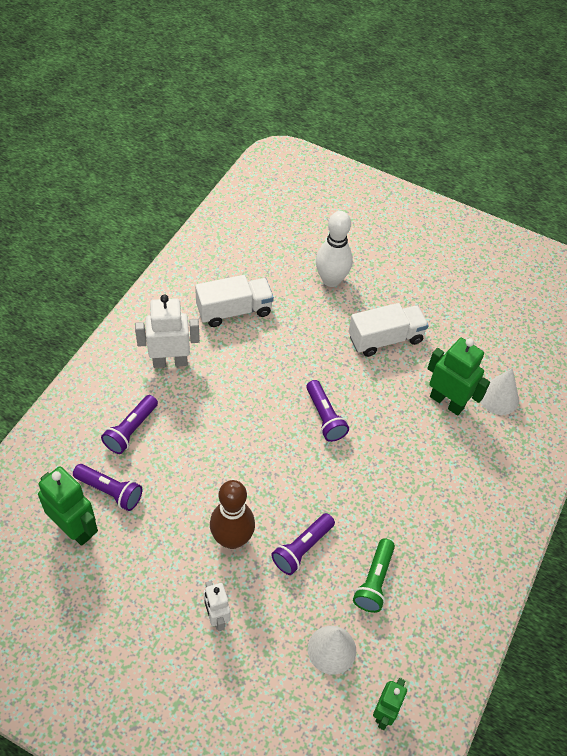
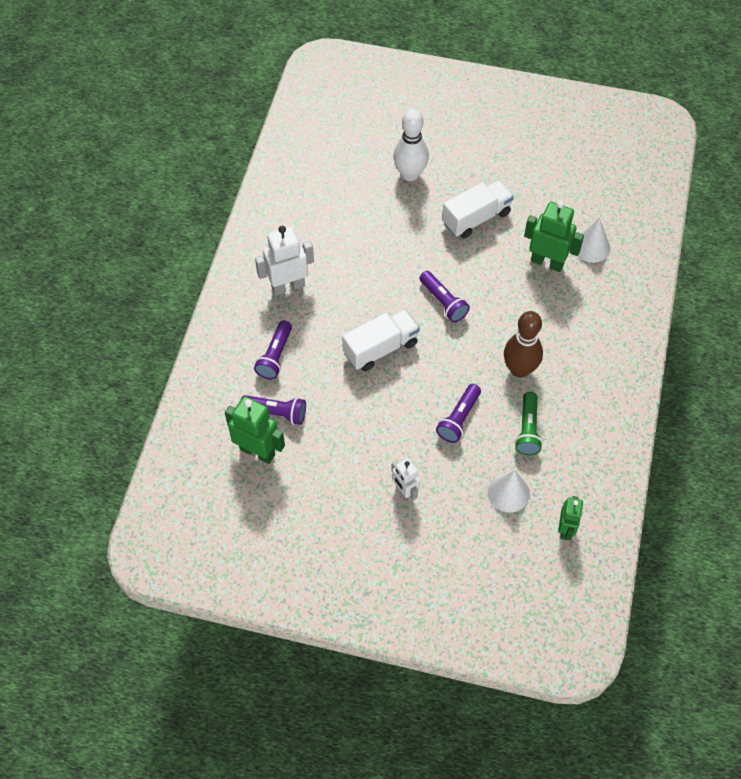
camera: 10 degrees left, 5 degrees up
white truck [195,275,274,327] -> white truck moved to [342,309,420,371]
brown bowling pin [210,480,255,549] -> brown bowling pin moved to [504,311,543,378]

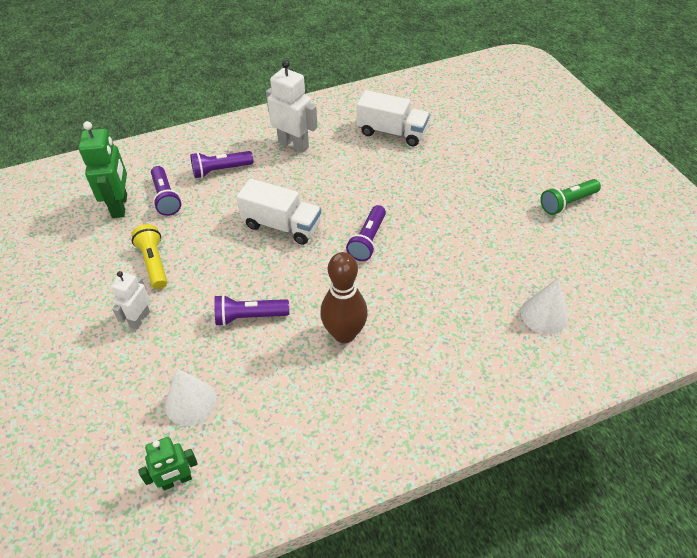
camera: 55 degrees right, 10 degrees down
white bowling pin [393,109,429,181] -> none
white truck [442,180,514,239] -> white truck moved to [357,90,430,146]
green flashlight [515,392,543,456] -> green flashlight moved to [541,179,601,215]
green robot [524,201,584,272] -> none
none -> yellow flashlight [131,224,167,289]

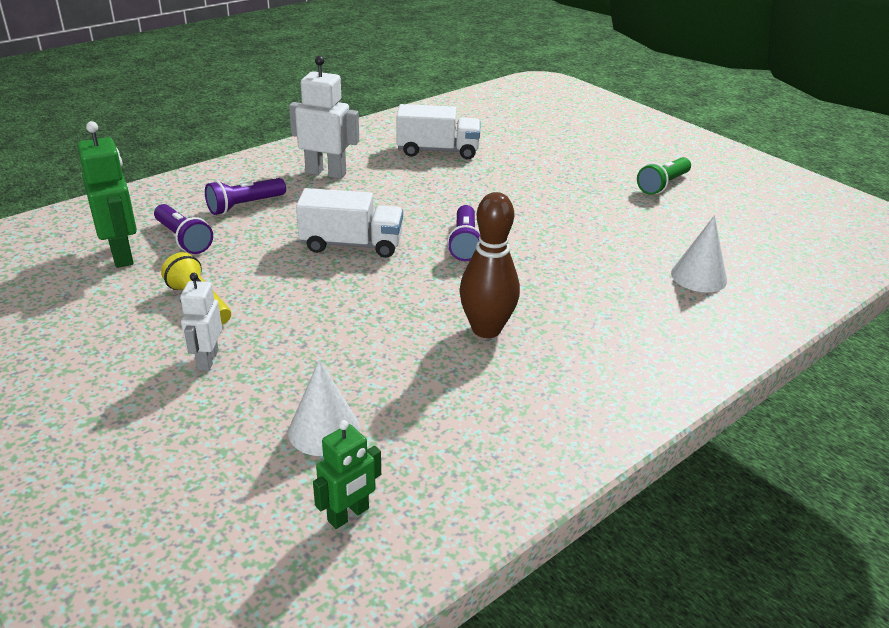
camera: 20 degrees left, 15 degrees down
purple flashlight [214,295,289,326] -> none

